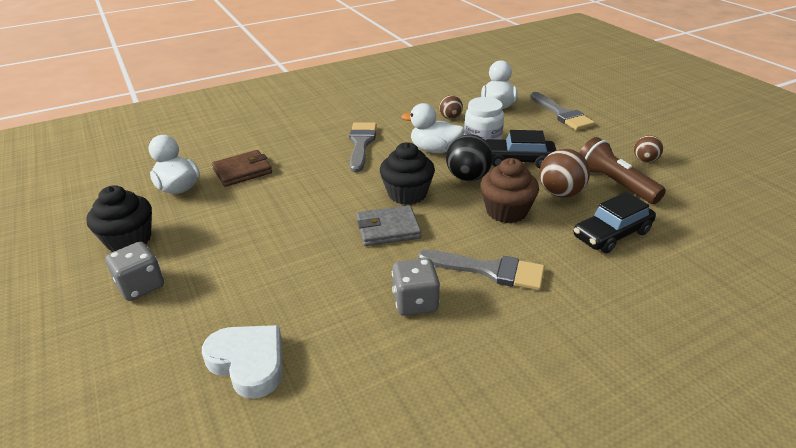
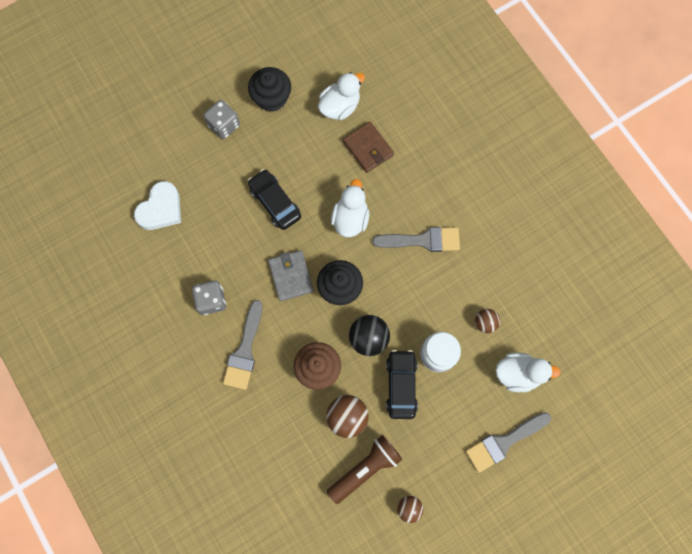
camera: 85 degrees right, 40 degrees up
white duck [401,103,464,153] -> white duck moved to [331,179,369,237]
black car [574,192,656,253] -> black car moved to [248,169,301,230]

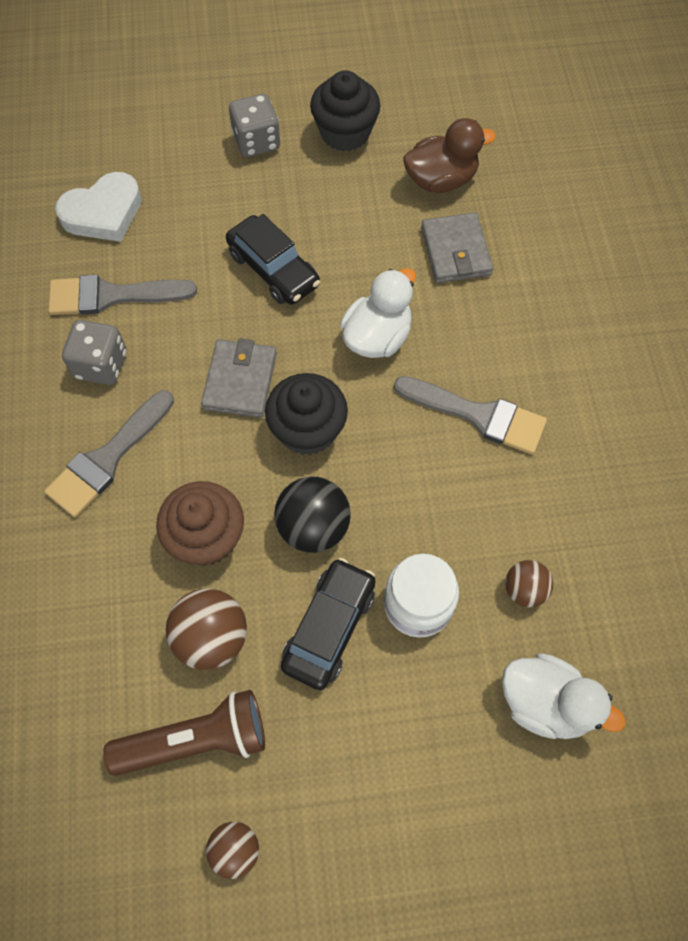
camera: 25 degrees right, 10 degrees down
black car [248,169,301,230] -> black car turned 150 degrees clockwise [226,214,320,305]
white duck [318,72,365,120] -> brown duck [403,118,496,193]
brown wallet [343,122,394,173] -> grey wallet [421,212,493,283]
grey brush [466,412,551,473] -> grey brush moved to [48,275,197,315]

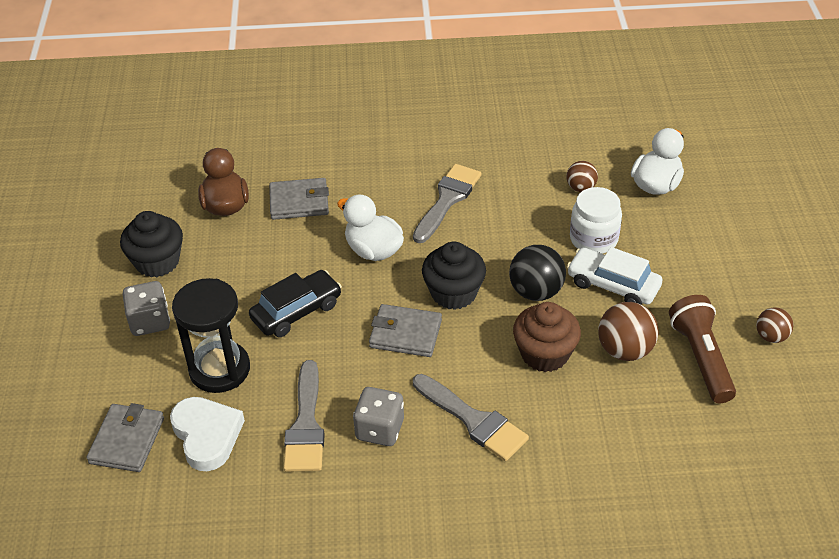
camera: 85 degrees left, 20 degrees down
black car [281,558,376,690] -> white car [567,247,662,305]
none -> grey wallet [86,403,164,472]
none -> black hourglass [172,278,250,393]

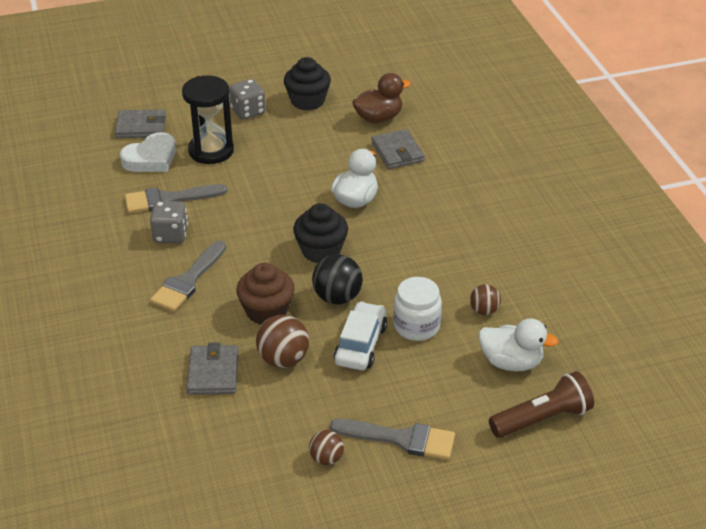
camera: 75 degrees right, 5 degrees down
black car [249,270,342,337] -> none
grey wallet [369,304,442,357] -> grey wallet moved to [186,342,239,395]
grey brush [413,164,481,243] -> grey brush moved to [330,419,455,460]
brown flashlight [669,295,736,403] -> brown flashlight moved to [489,371,594,438]

